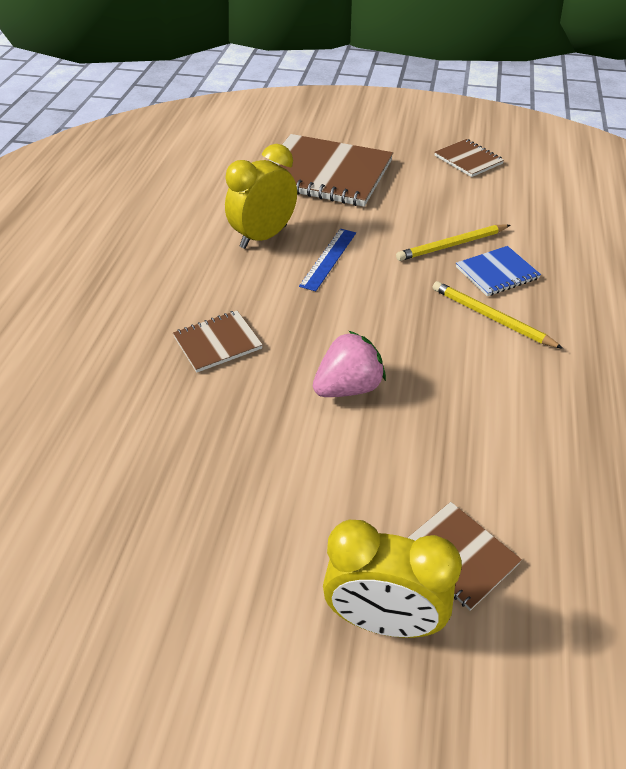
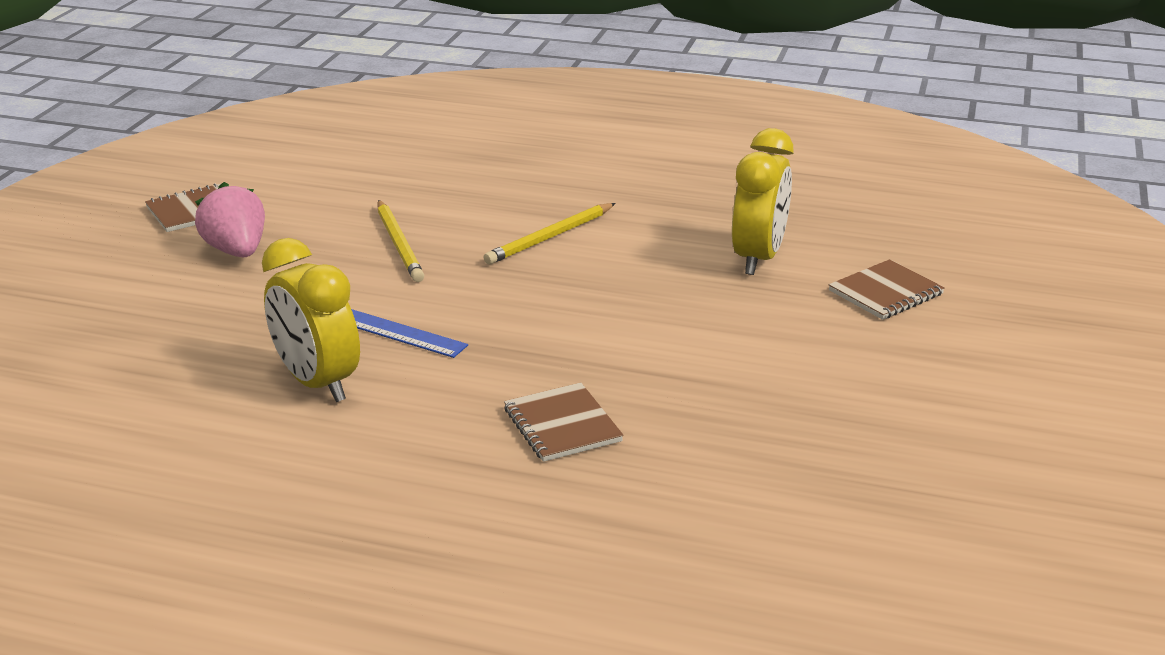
camera: 85 degrees left, 15 degrees down
brown notebook [269,134,393,207] -> none
pink strawberry [313,331,386,397] -> pink strawberry moved to [195,182,265,258]
yellow clock [323,520,462,638] -> yellow clock moved to [732,128,793,275]
blue notebook [456,246,541,296] -> none

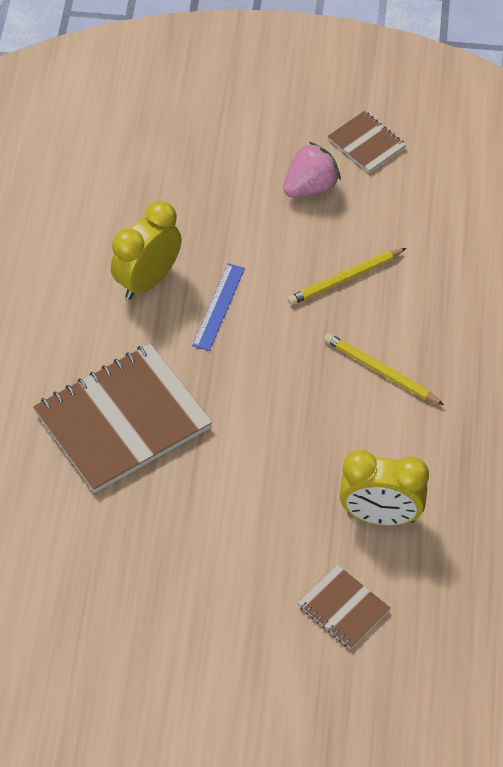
camera: 80 degrees right, 25 degrees up
brown notebook [504,383,624,462] -> brown notebook [33,343,212,493], size x2.06

